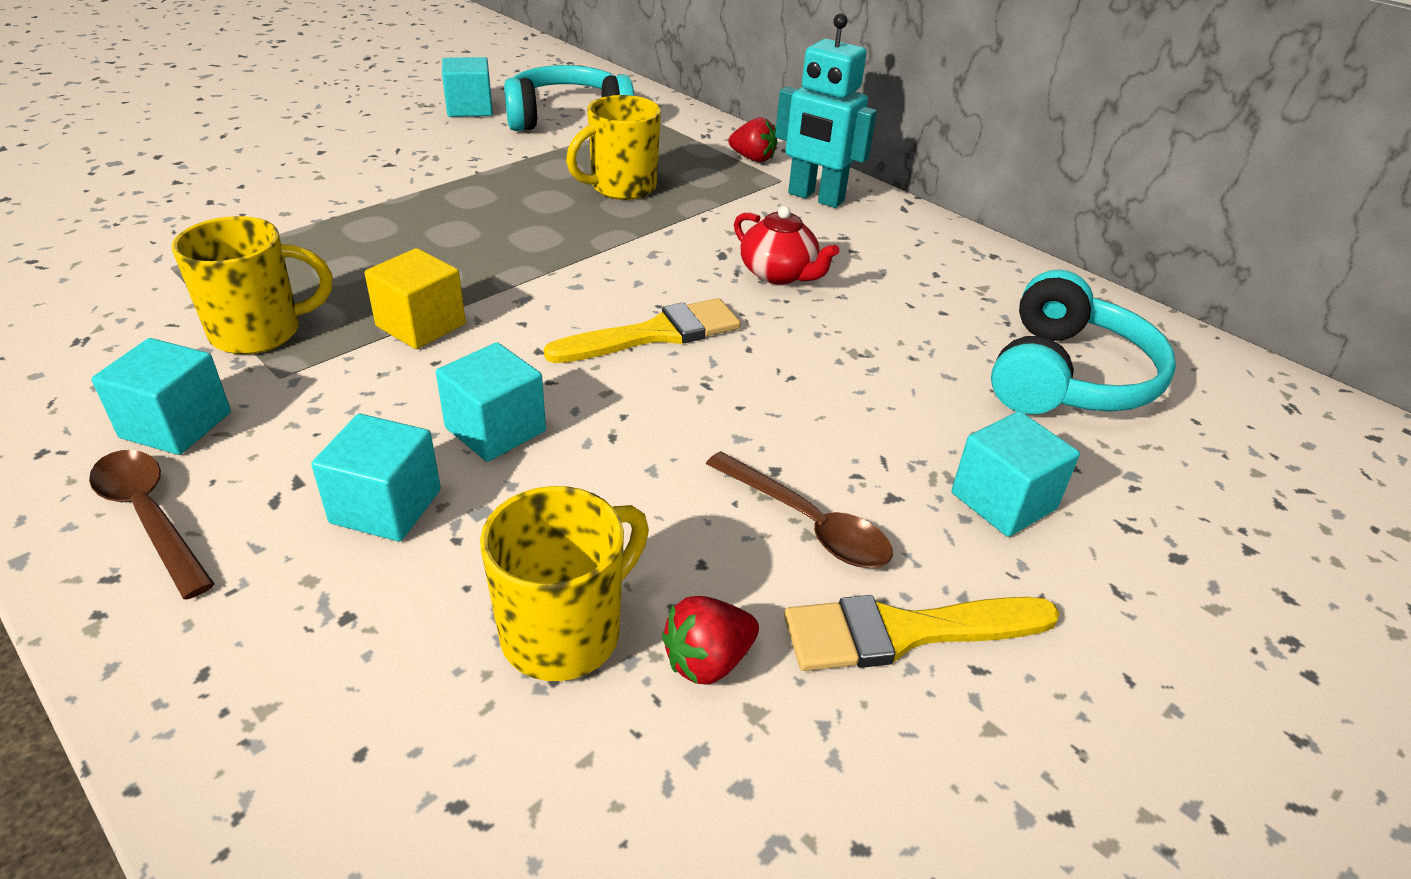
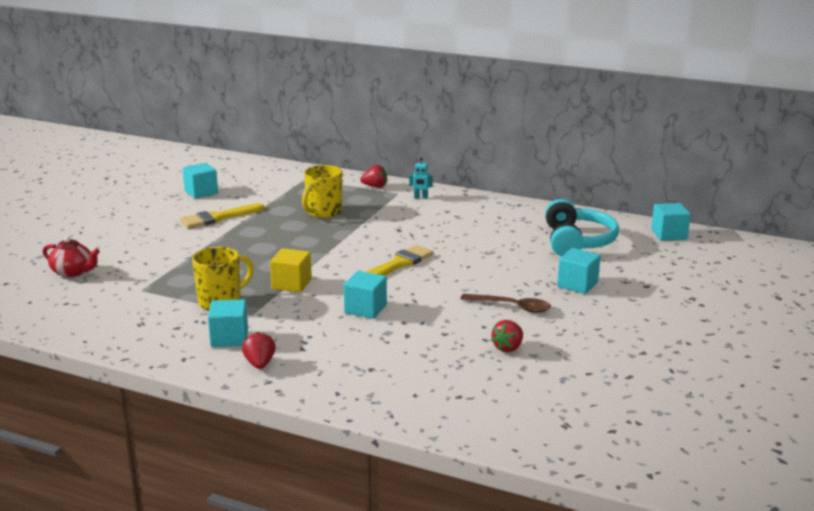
camera: 20 degrees left, 15 degrees down
brown spoon [89,450,215,599] -> red strawberry [242,332,276,369]
turquoise cube [311,414,441,541] -> turquoise cube moved to [651,203,691,241]
yellow mug [480,486,649,681] -> none
turquoise headphones [504,65,634,131] -> none
red teapot [734,206,839,285] -> red teapot moved to [43,236,100,277]
turquoise robot [775,13,877,208] -> turquoise robot [409,157,433,199], size x0.46
yellow brush [784,595,1060,671] -> yellow brush moved to [180,203,264,228]

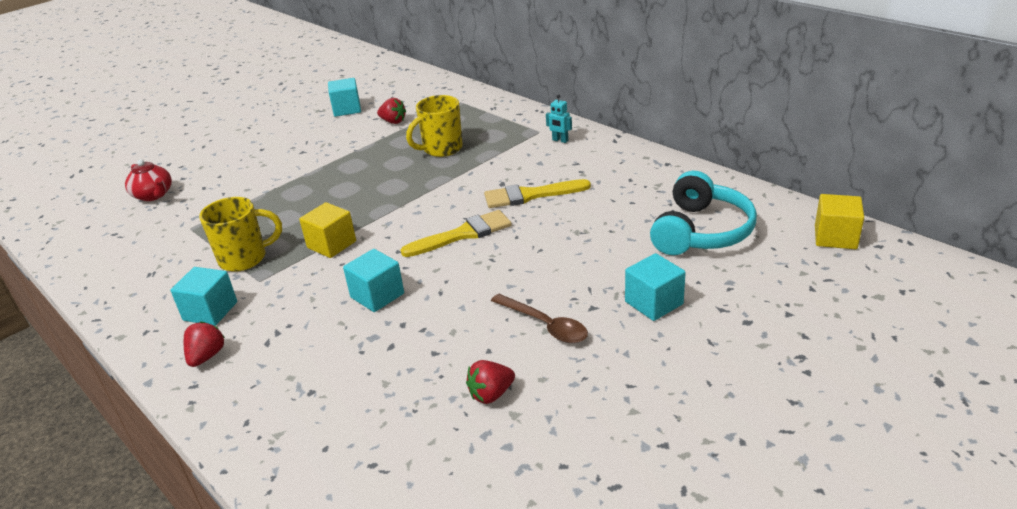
camera: 25 degrees right, 10 degrees up
yellow brush [180,203,264,228] -> yellow brush moved to [484,179,591,208]
red strawberry [360,165,387,188] -> red strawberry moved to [377,98,406,124]
turquoise cube [651,203,691,241] -> yellow cube [815,194,864,249]

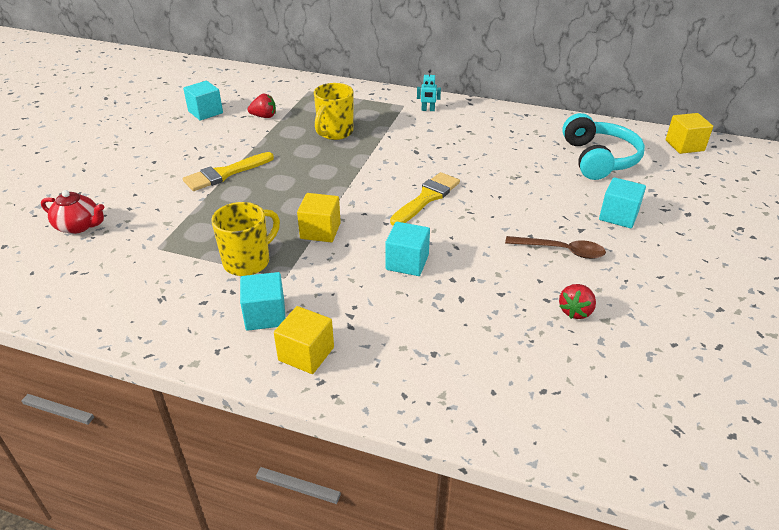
camera: 30 degrees left, 5 degrees up
red strawberry [184,321,225,367] -> yellow cube [274,306,334,374]
yellow brush [484,179,591,208] -> yellow brush moved to [183,152,274,191]

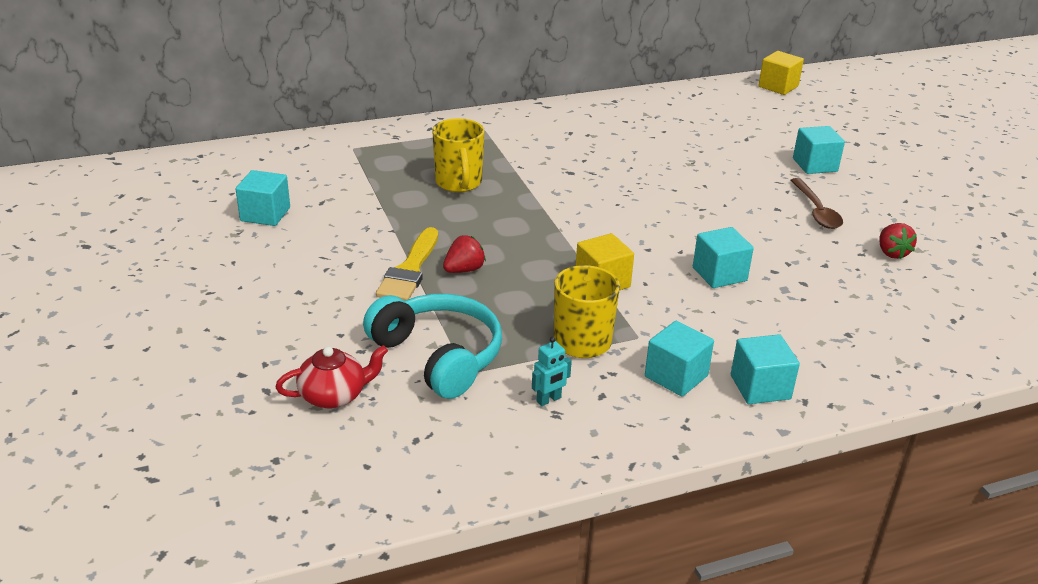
camera: 40 degrees left, 5 degrees down
red strawberry [248,94,276,118] -> red strawberry moved to [443,235,486,273]
yellow cube [274,306,334,374] -> turquoise cube [731,334,800,404]
yellow brush [390,172,460,226] -> none
turquoise robot [417,70,441,111] -> turquoise robot moved to [532,337,572,406]
brown spoon [505,236,606,259] -> brown spoon turned 105 degrees clockwise [791,178,843,229]
turquoise headphones [562,113,645,180] -> turquoise headphones moved to [363,294,502,399]

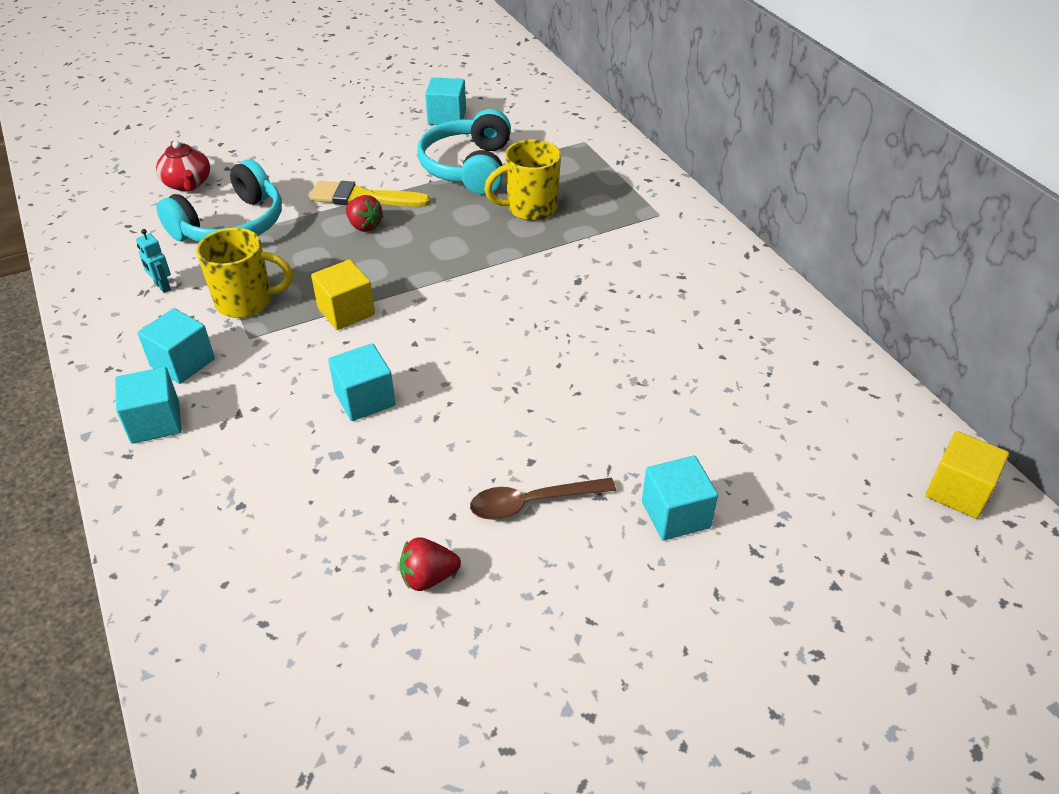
camera: 85 degrees right, 10 degrees up
none -> turquoise headphones [417,109,511,195]

